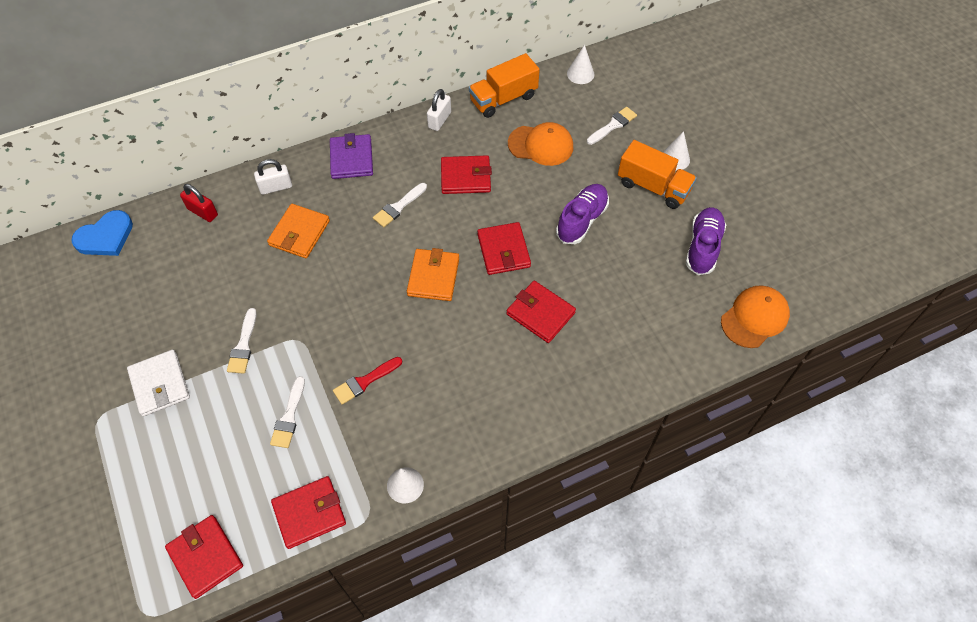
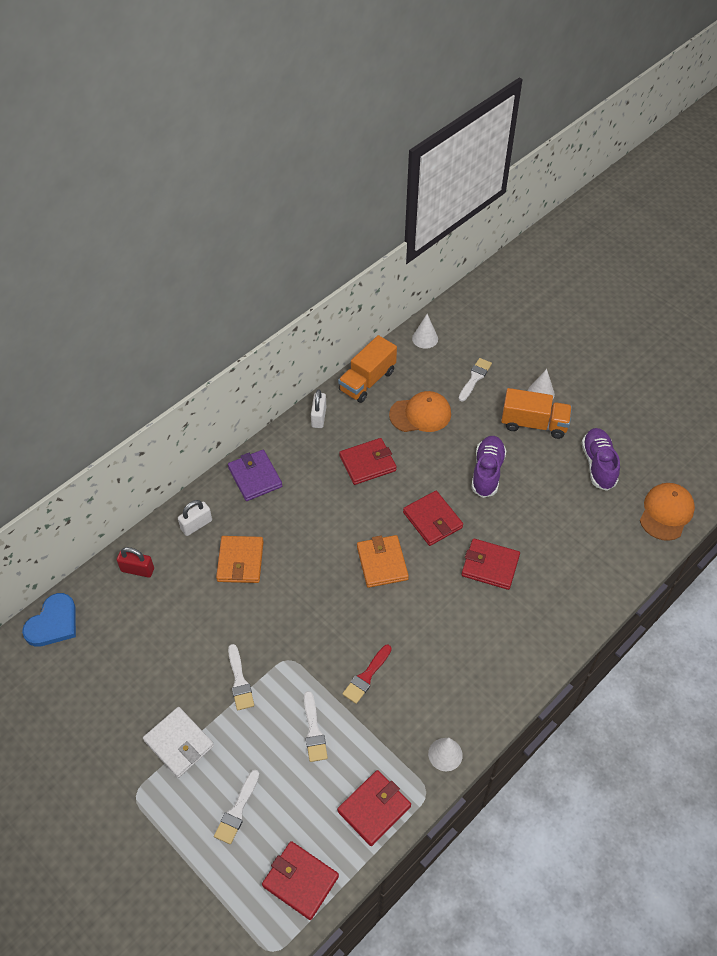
camera: 20 degrees left, 5 degrees down
white brush [373,183,427,227] -> white brush moved to [214,770,259,844]

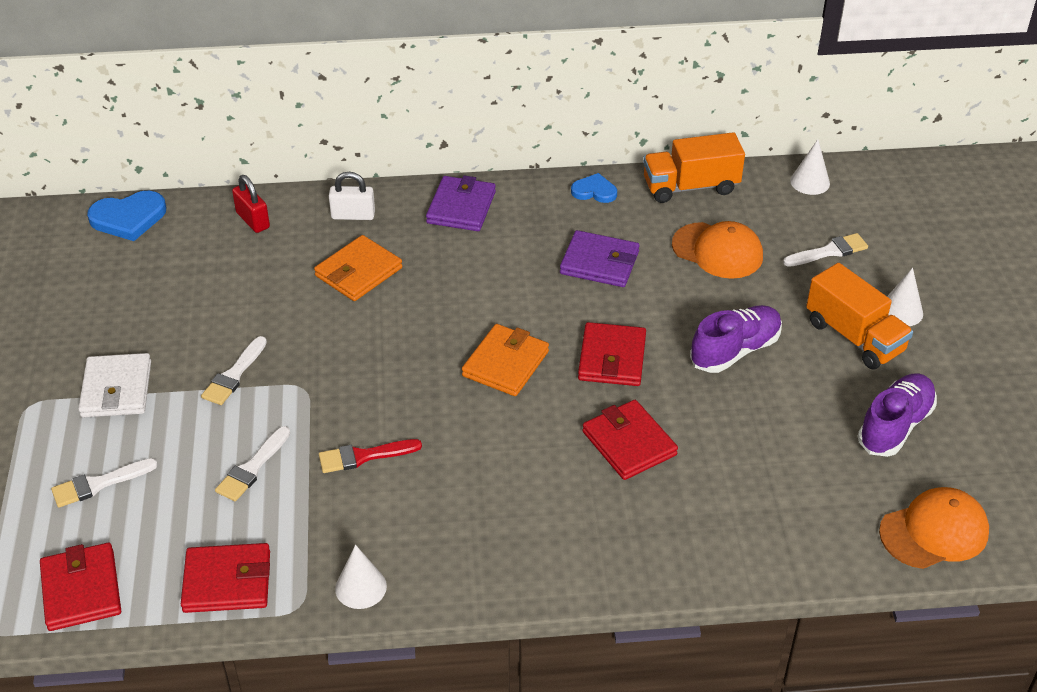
camera: 40 degrees right, 10 degrees down
white padlock [311,389,326,428] -> blue heart [571,173,617,203]
red wallet [339,438,397,485] -> purple wallet [560,230,640,287]

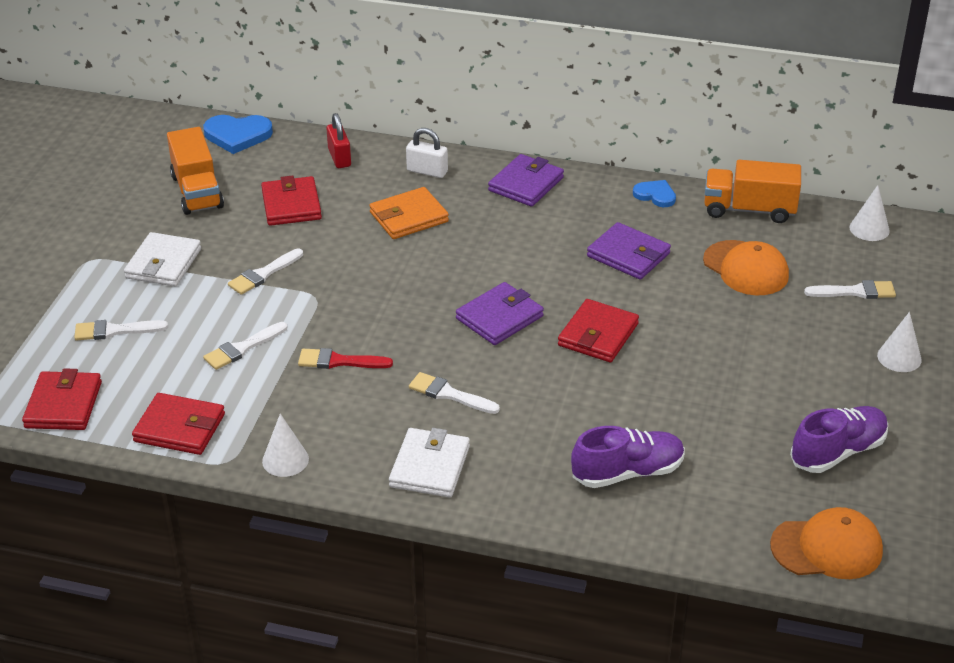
camera: 20 degrees right, 5 degrees down
orange wallet [462,324,549,396] -> purple wallet [456,282,544,345]
red wallet [582,400,678,480] -> red wallet moved to [261,175,322,226]
purple shoe [690,305,782,373] -> purple shoe moved to [571,426,685,488]
orange truck [806,263,913,369] -> orange truck moved to [167,127,224,215]
none -> white wallet [389,428,470,497]
none -> white brush [409,372,500,414]

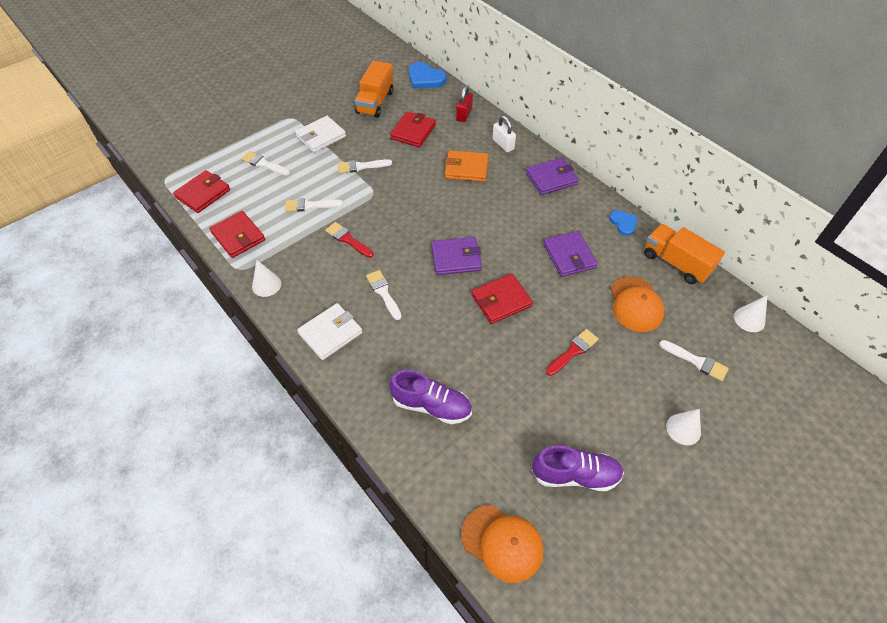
camera: 35 degrees right, 15 degrees up
none -> red brush [546,329,599,376]

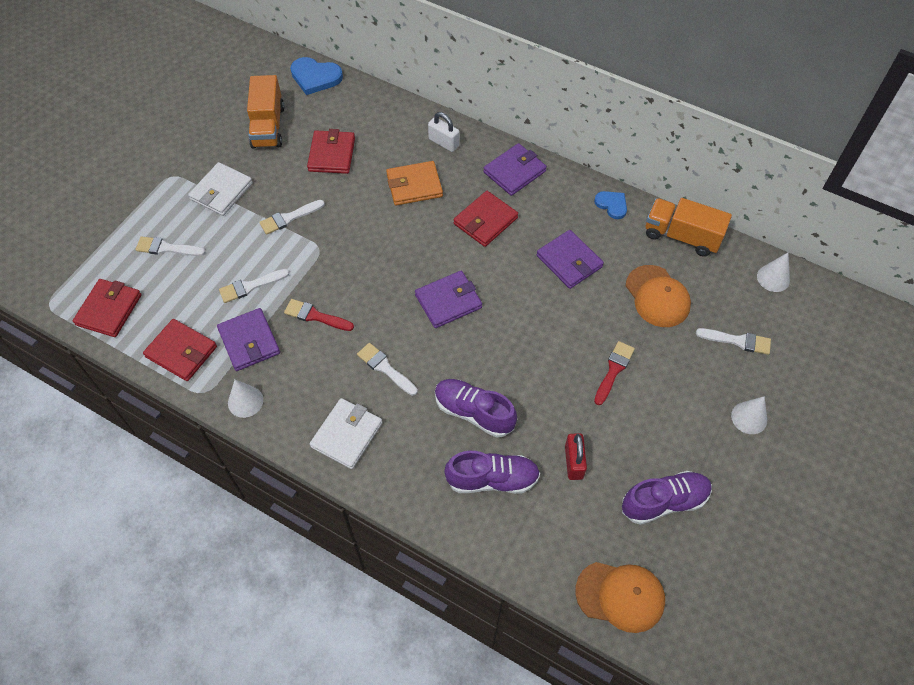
camera: 20 degrees left, 5 degrees up
red padlock [456,86,473,122] -> red padlock moved to [565,433,587,480]
red wallet [471,274,533,324] -> red wallet moved to [454,191,518,247]
none -> purple wallet [217,308,280,371]
none -> purple shoe [435,379,517,438]

